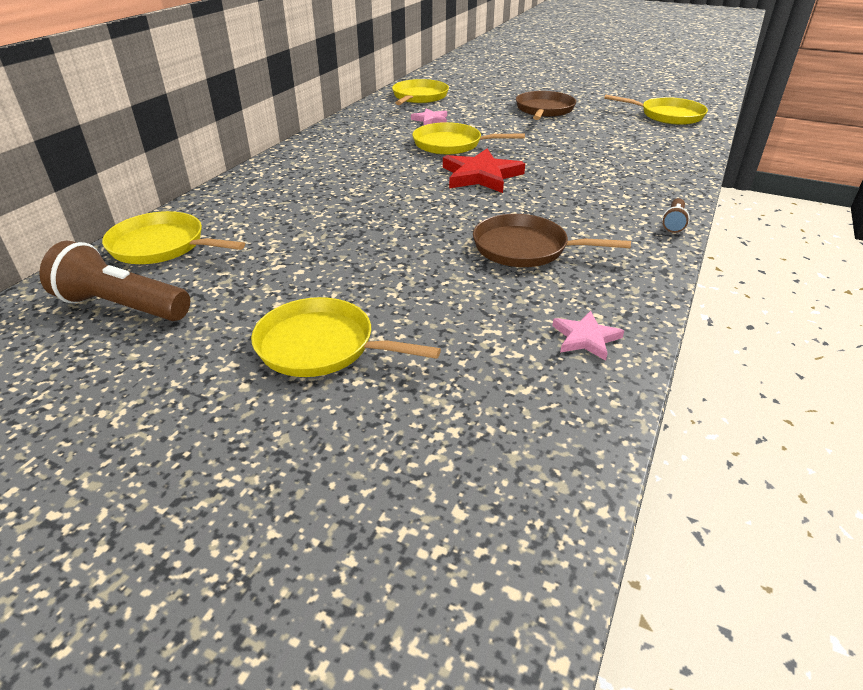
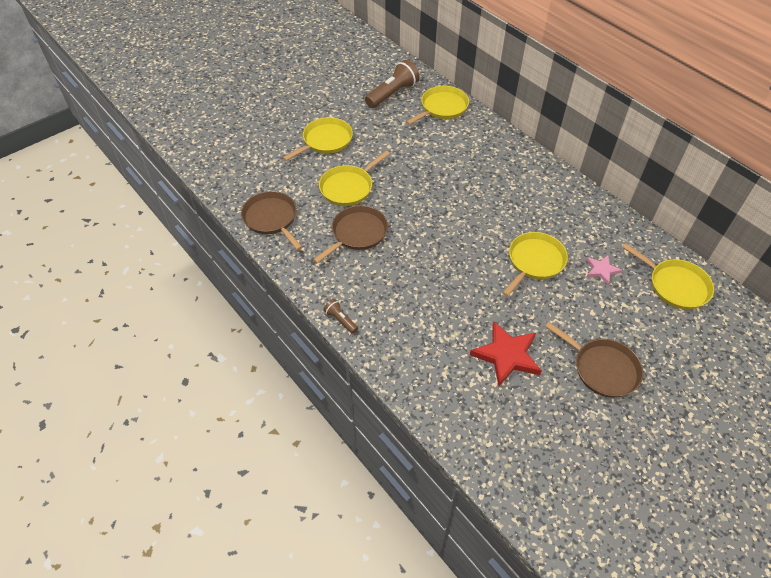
camera: 115 degrees right, 15 degrees up
red star [443,149,525,193] -> red star moved to [470,321,542,387]
pink star [552,311,624,361] -> brown pan [241,191,302,250]
yellow pan [604,94,708,125] -> yellow pan moved to [319,151,390,206]

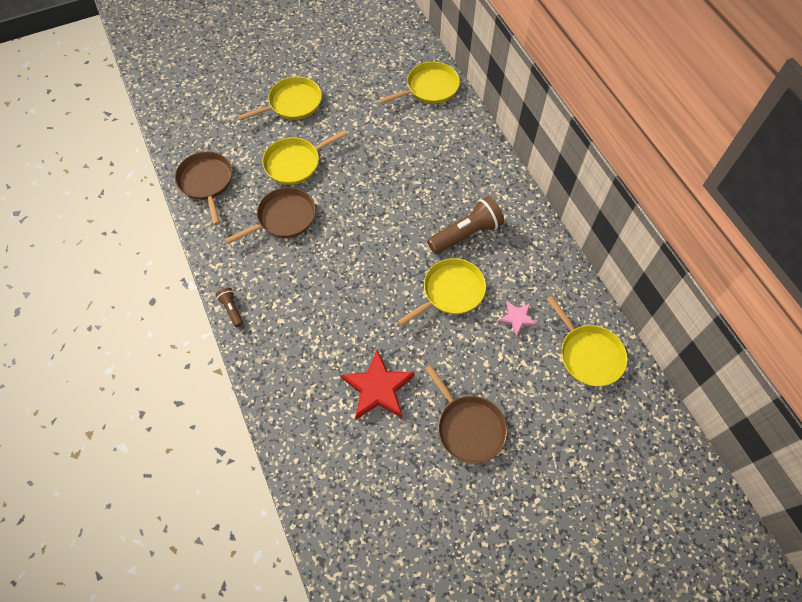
camera: 15 degrees right, 10 degrees up
brown flashlight [365,60,419,108] -> brown flashlight moved to [427,196,504,254]

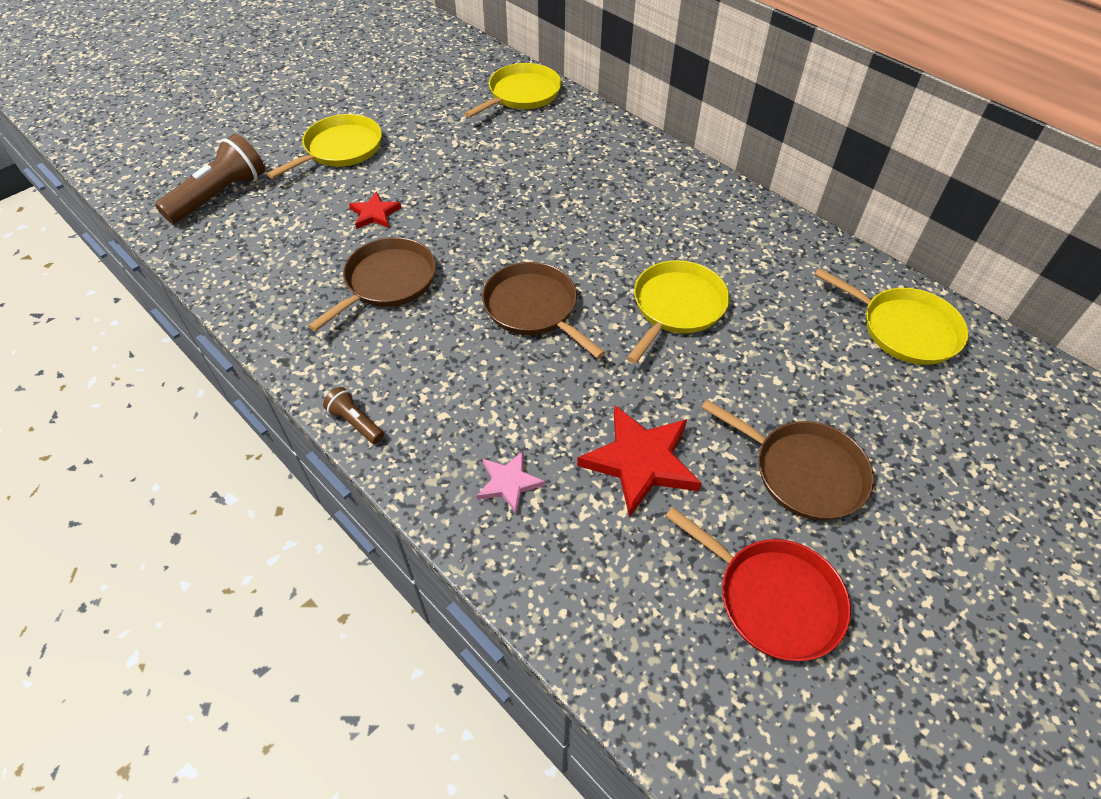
camera: 20 degrees left, 10 degrees down
brown pan [175,151,232,225] -> brown pan moved to [482,262,605,359]
yellow pan [262,130,348,185] -> red star [349,191,401,229]
brown flashlight [427,196,504,254] -> brown flashlight moved to [155,134,265,224]
pink star [498,301,537,337] -> pink star moved to [477,451,545,514]
none -> red pan [666,507,851,661]

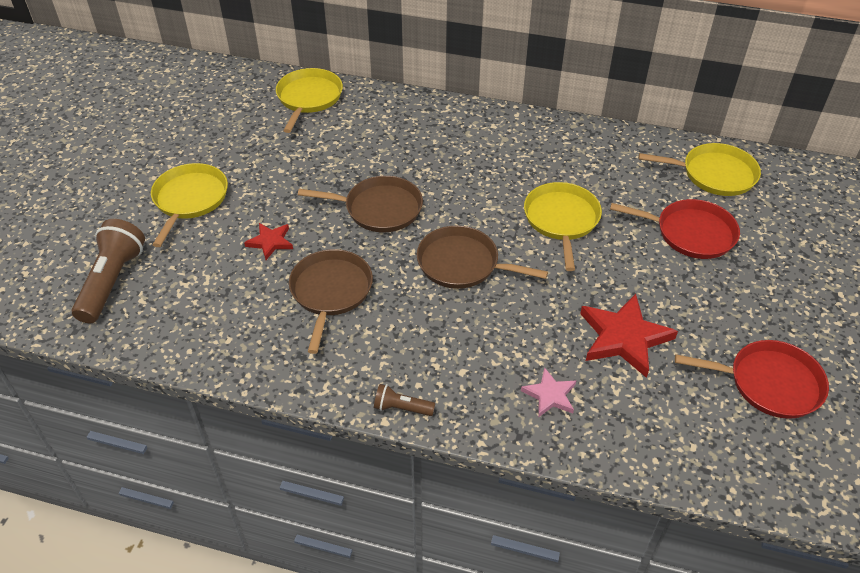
camera: 30 degrees left, 5 degrees down
brown pan [701,400,874,520] -> brown pan moved to [298,176,423,232]
none -> red pan [610,199,740,259]

